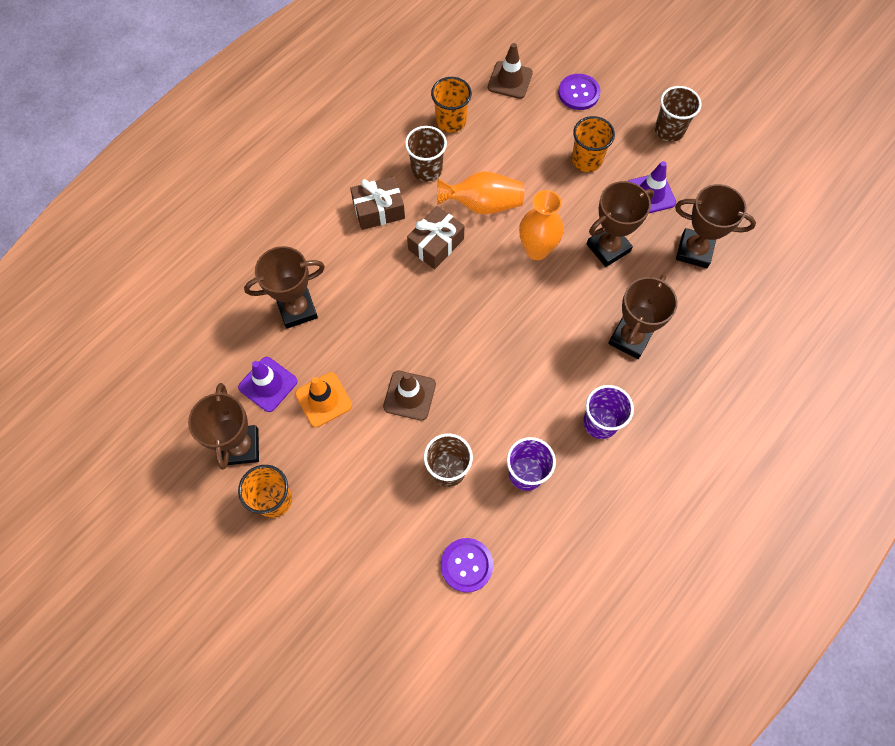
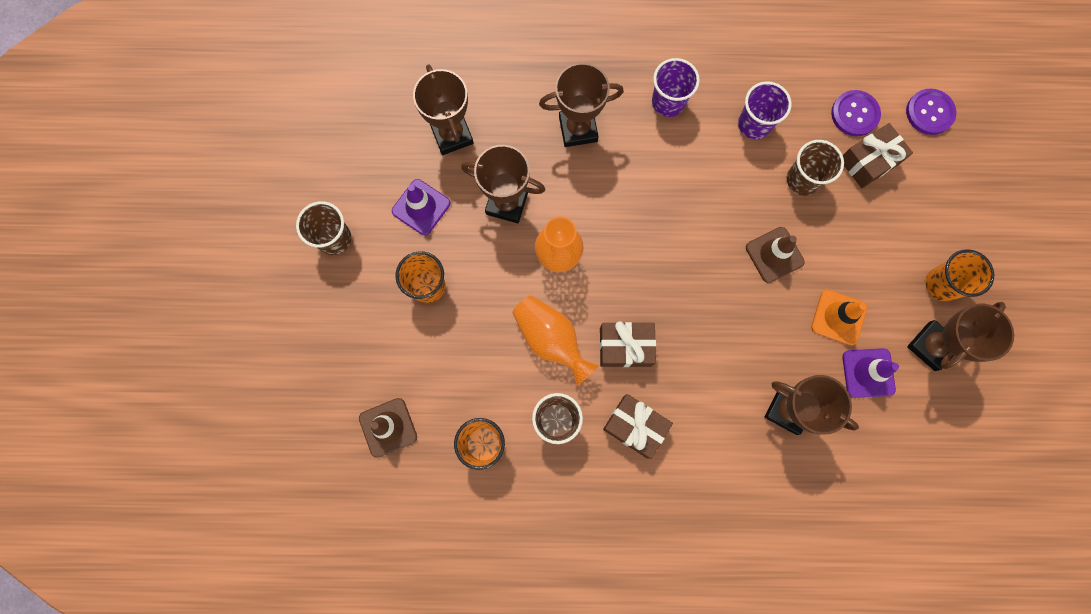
camera: 130 degrees left, 10 degrees up
purple button [558,74,600,110] -> purple button moved to [906,89,956,135]
none -> brown gift [843,123,913,188]

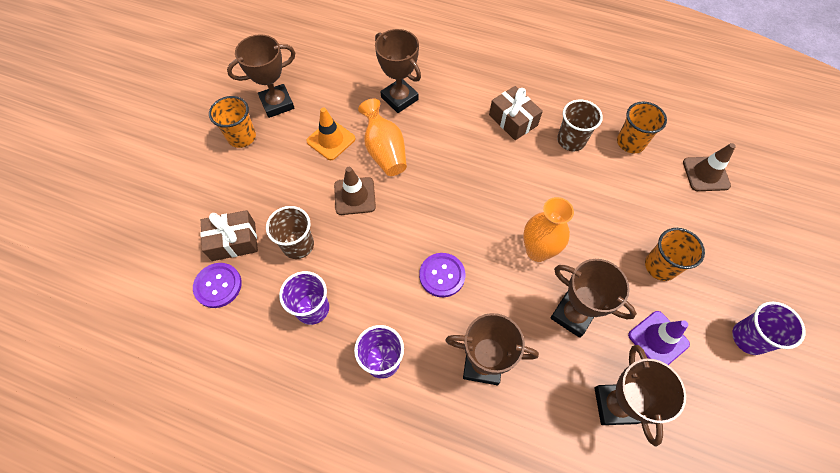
camera: 160 degrees left, 15 degrees down
brown cup [296,201,351,255] -> purple cup [732,301,805,355]
orange vase [512,296,599,386] -> orange vase moved to [358,99,407,176]
brown gift [599,321,656,367] -> none
purple traffic cone [842,348,899,398] -> none
purple button [906,89,956,135] -> purple button moved to [419,253,465,297]

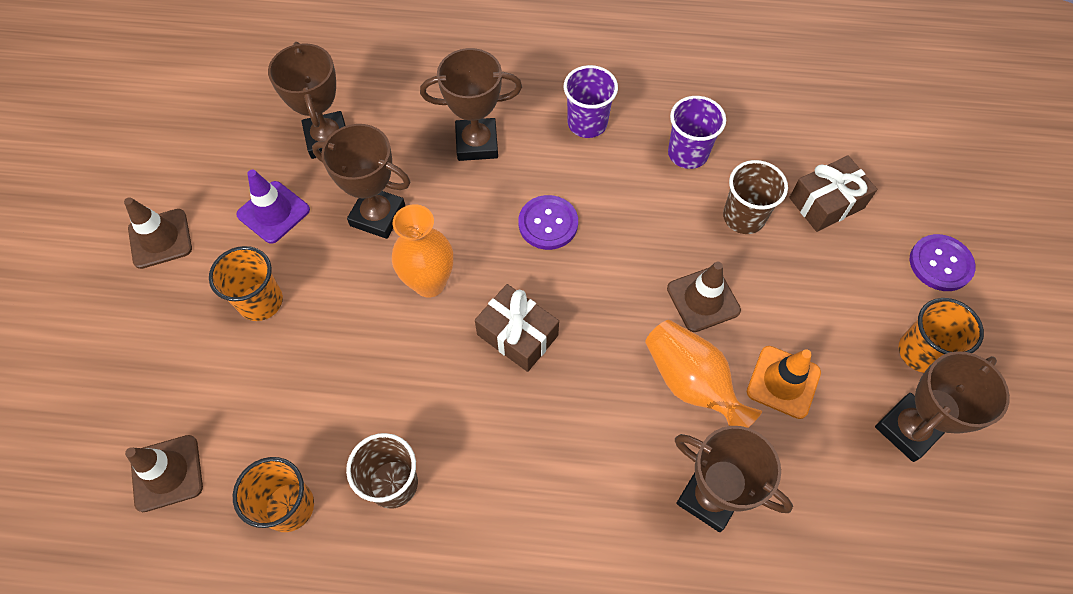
camera: 165 degrees right, 0 degrees up
purple button [193,263,242,308] -> purple button moved to [910,234,976,291]
brown gift [489,86,543,140] -> brown gift moved to [475,284,559,372]
purple cup [732,301,805,355] -> brown traffic cone [124,197,192,269]

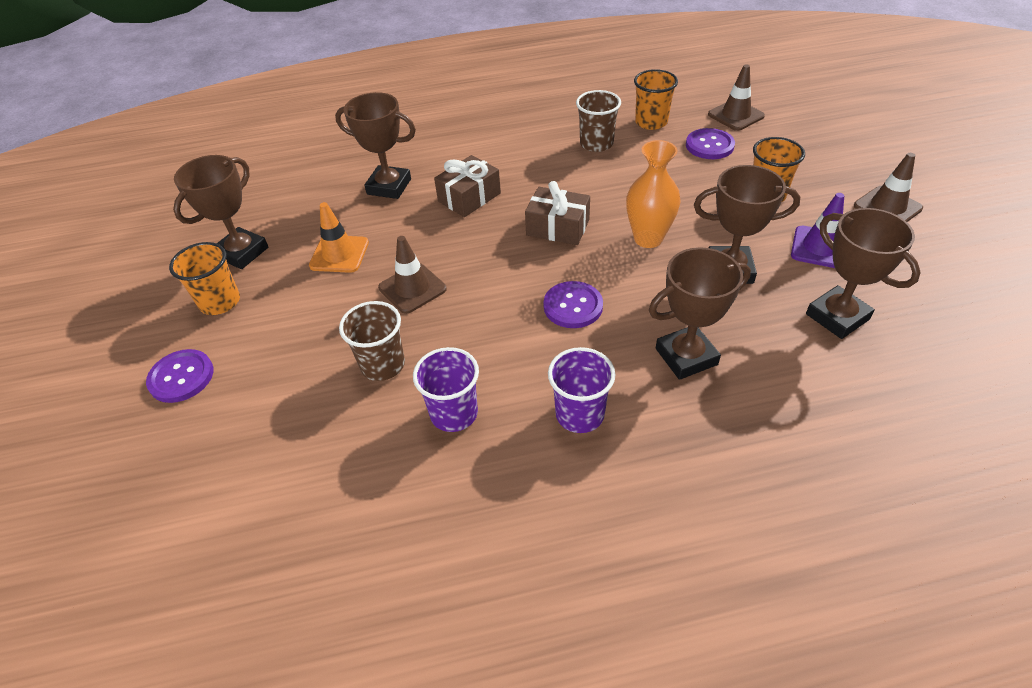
camera: 165 degrees right, 15 degrees down
orange vase [645,320,762,428] -> none
brown gift [789,155,878,232] -> brown gift moved to [434,155,501,217]
none -> purple button [686,128,735,159]

